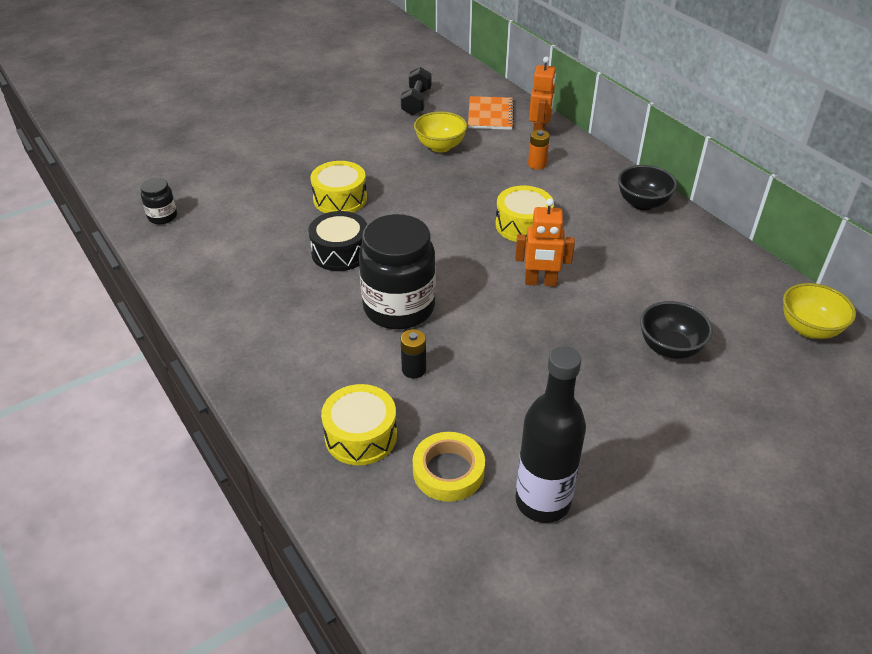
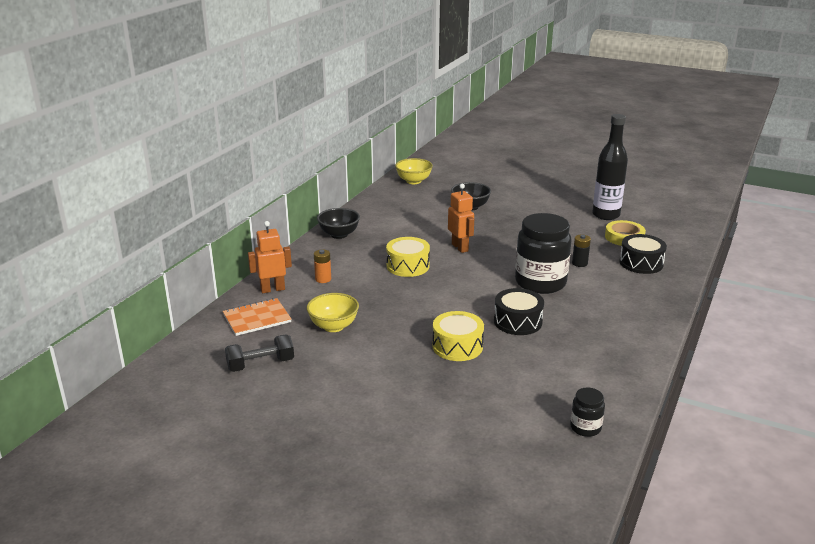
camera: 120 degrees left, 15 degrees down
yellow drum [321,384,397,465] -> black drum [619,234,667,274]

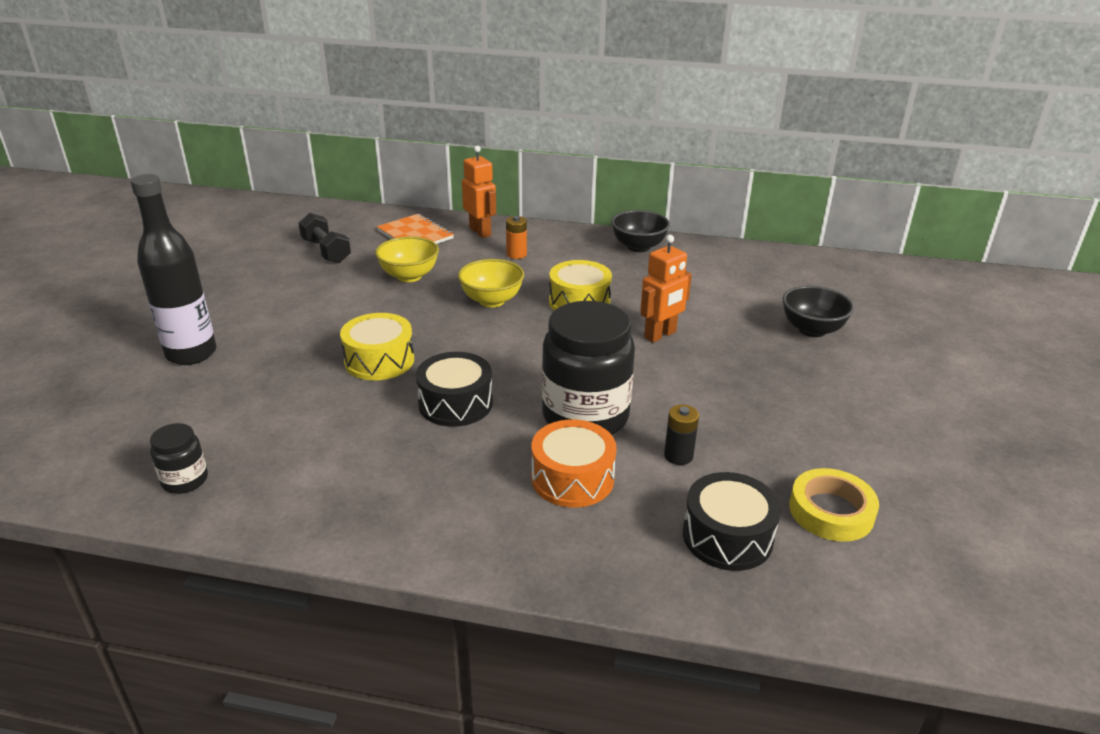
camera: 75 degrees right, 5 degrees up
yellow bowl [395,158,433,184] -> yellow bowl moved to [458,259,524,308]
black bottle [592,114,628,220] -> black bottle moved to [130,174,216,365]
none -> orange drum [532,420,617,507]

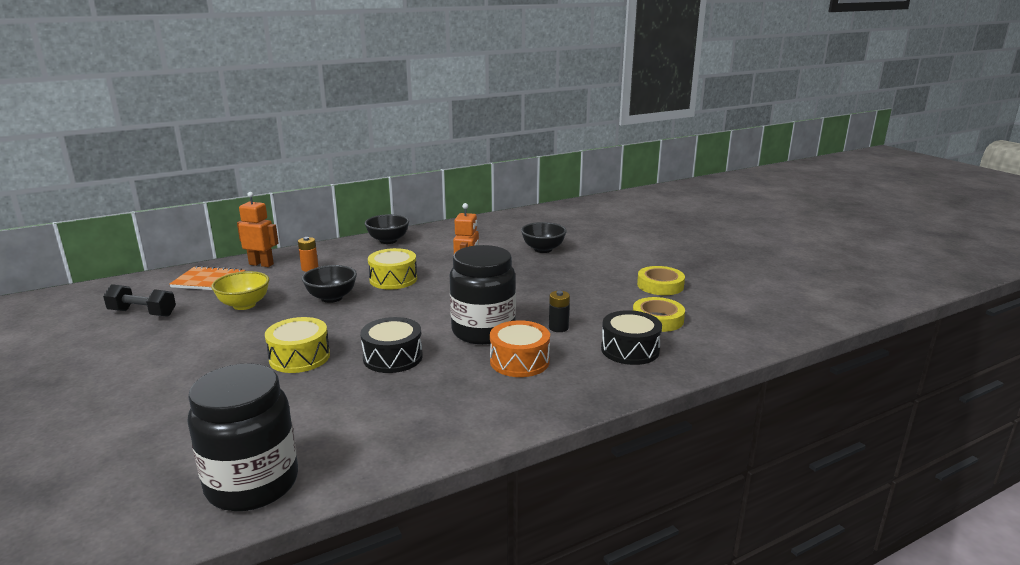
camera: 40 degrees left, 10 degrees down
black bottle [130,174,216,365] -> none
black jar [150,423,208,494] -> black jar [187,364,298,511], size x2.16
yellow bowl [458,259,524,308] -> black bowl [302,265,357,303]
none -> yellow tape [637,266,685,295]

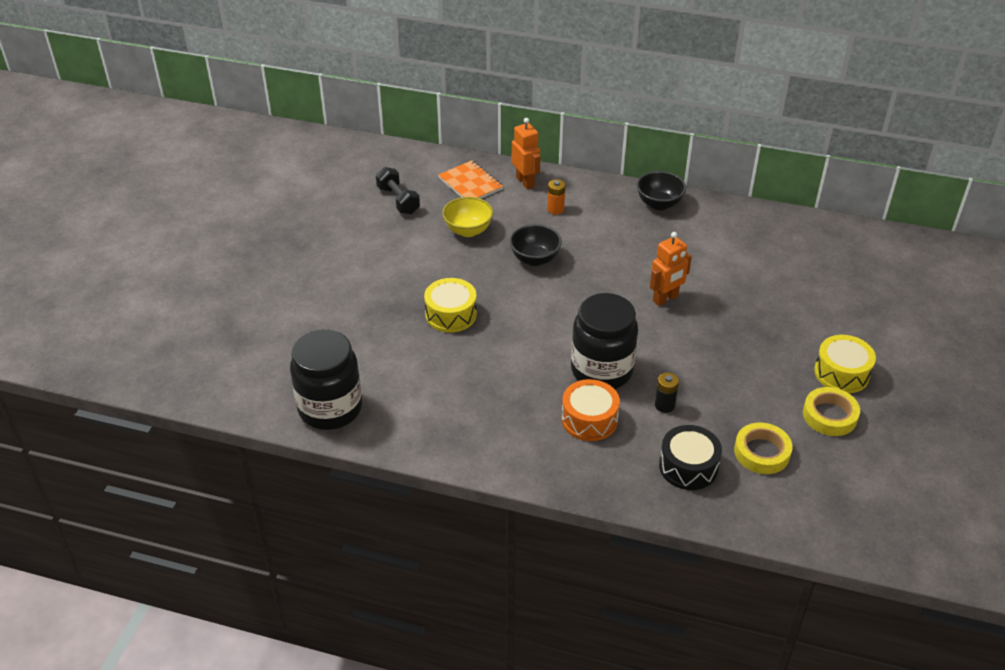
camera: 45 degrees right, 20 degrees up
black drum [360,317,423,373] -> none
yellow drum [368,248,417,290] -> yellow drum moved to [814,335,876,393]
black bowl [521,222,567,253] -> none

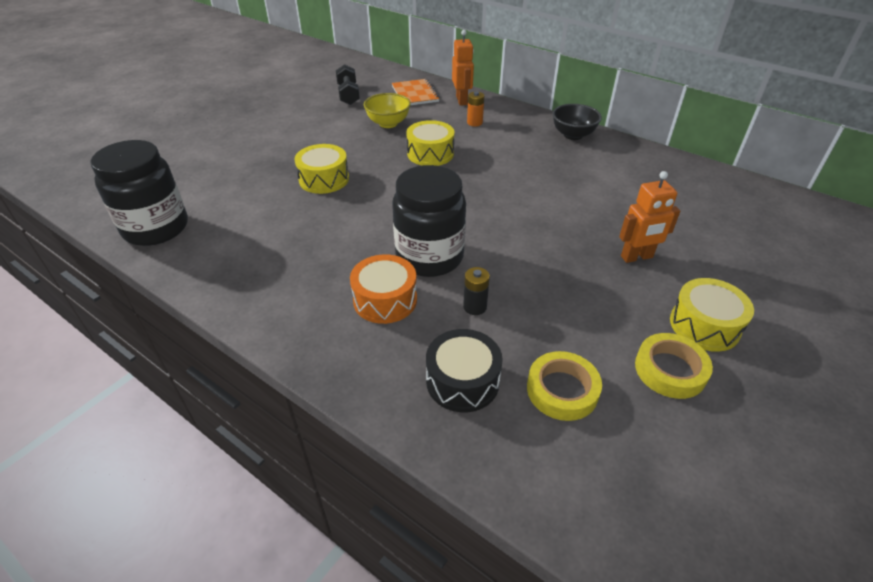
camera: 20 degrees right, 0 degrees up
black bowl [509,224,562,266] -> yellow drum [406,120,455,166]
orange robot [650,232,692,306] -> orange robot moved to [619,171,680,263]

